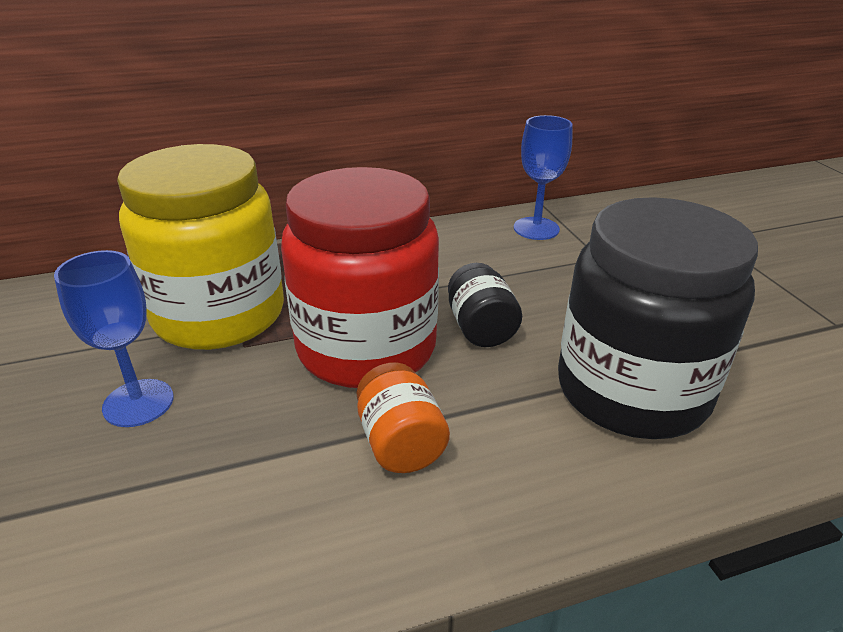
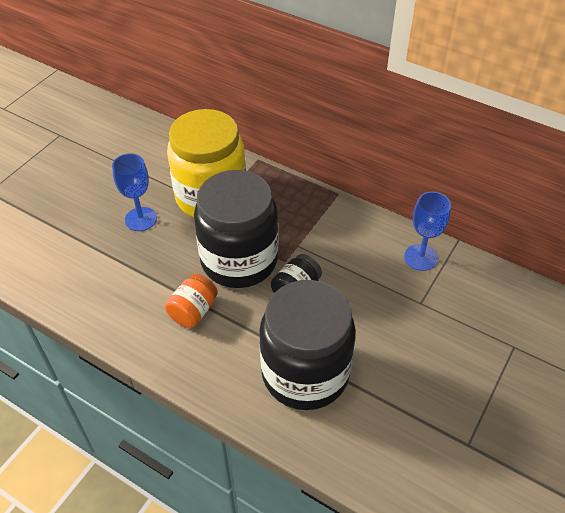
camera: 50 degrees right, 15 degrees up
red jar [281,167,439,388] -> black jar [194,170,279,288]

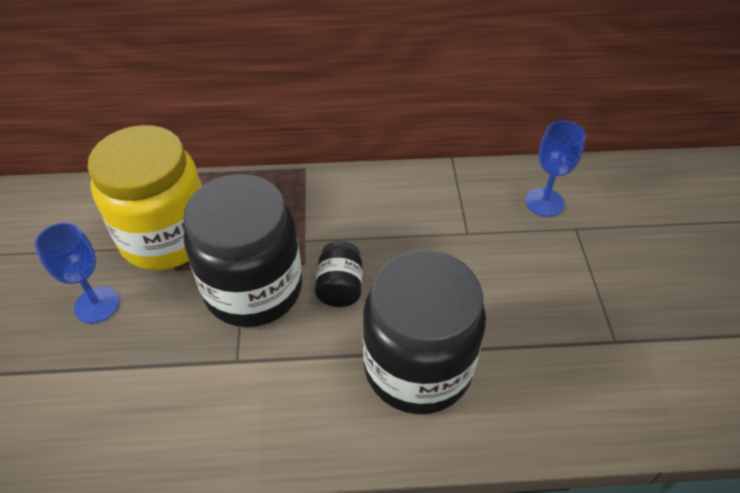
camera: 35 degrees left, 0 degrees up
orange jar [165,274,218,328] -> none
blue goblet [404,191,451,271] -> blue goblet moved to [525,121,586,217]

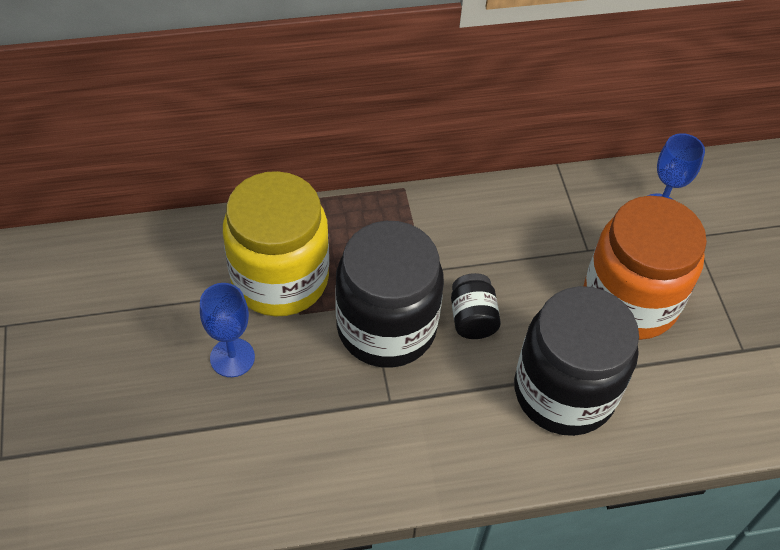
camera: 10 degrees left, 5 degrees up
none -> orange jar [584,196,707,340]

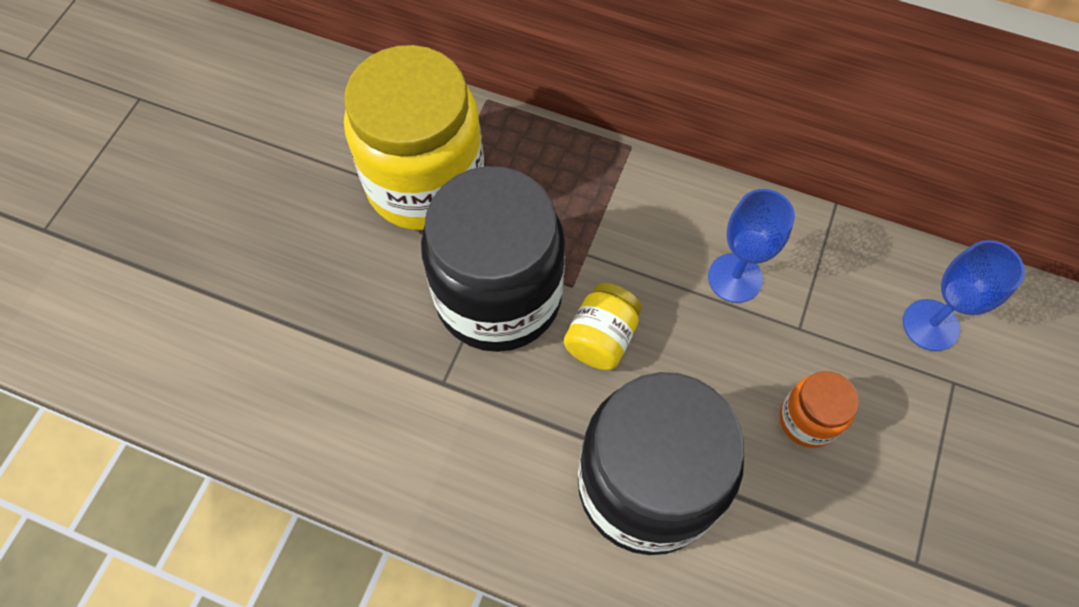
camera: 35 degrees right, 10 degrees up
blue goblet [200,283,255,377] -> blue goblet moved to [708,189,795,303]
black jar [451,273,501,339] -> yellow jar [564,283,642,370]
orange jar [584,196,707,340] -> orange jar [779,371,859,448], size x0.44

